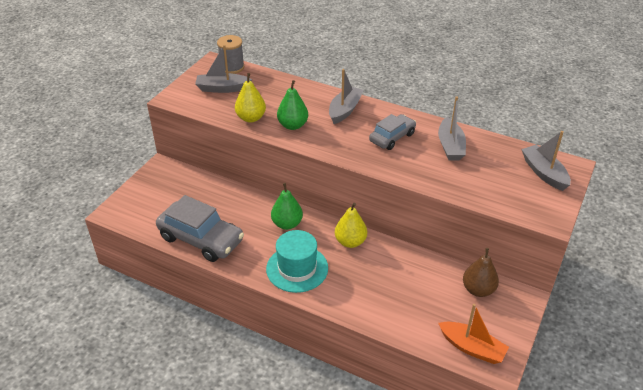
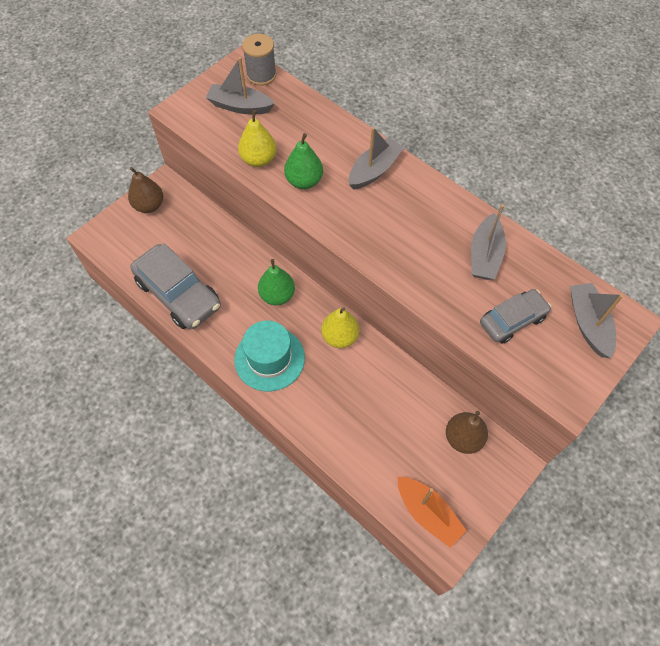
camera: 15 degrees right, 20 degrees up
grey car [369,114,416,150] -> grey car moved to [480,289,551,344]
none -> brown pear [128,167,163,213]

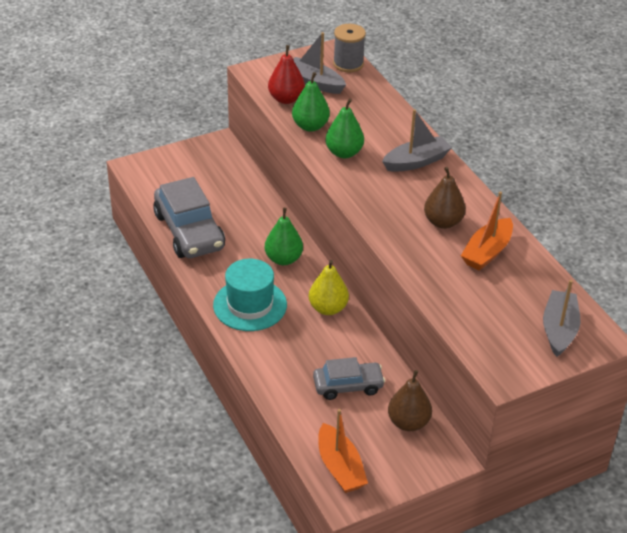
camera: 20 degrees right, 20 degrees down
brown pear [128,167,163,213] -> brown pear moved to [424,167,466,229]
yellow pear [238,110,277,167] -> green pear [292,72,330,132]
grey boat [471,204,506,280] -> orange boat [461,191,513,270]
grey car [480,289,551,344] -> grey car moved to [313,357,385,400]
none -> red pear [268,45,305,104]

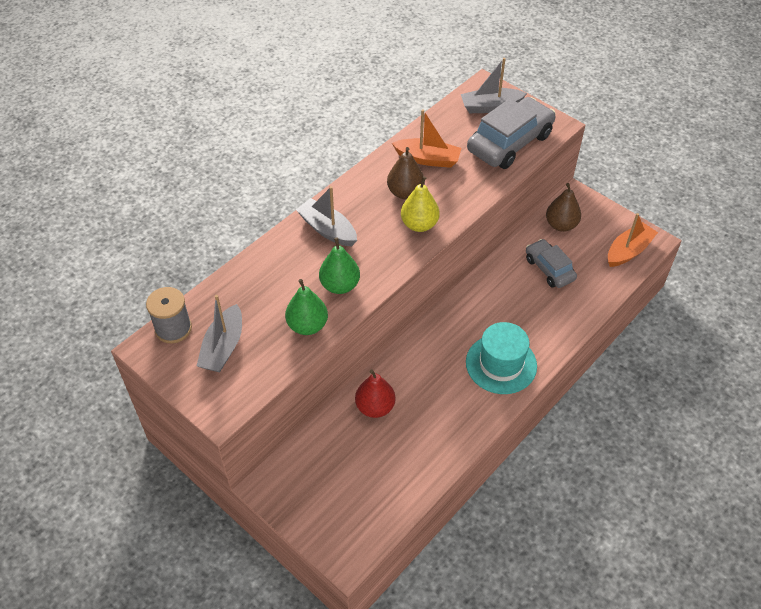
camera: 110 degrees left, 10 degrees up
grey car [153,177,225,258] -> grey car moved to [467,97,556,169]
green pear [265,208,303,265] -> none
red pear [268,45,305,104] -> red pear moved to [355,369,395,418]
yellow pear [309,260,349,315] -> yellow pear moved to [401,176,440,232]

